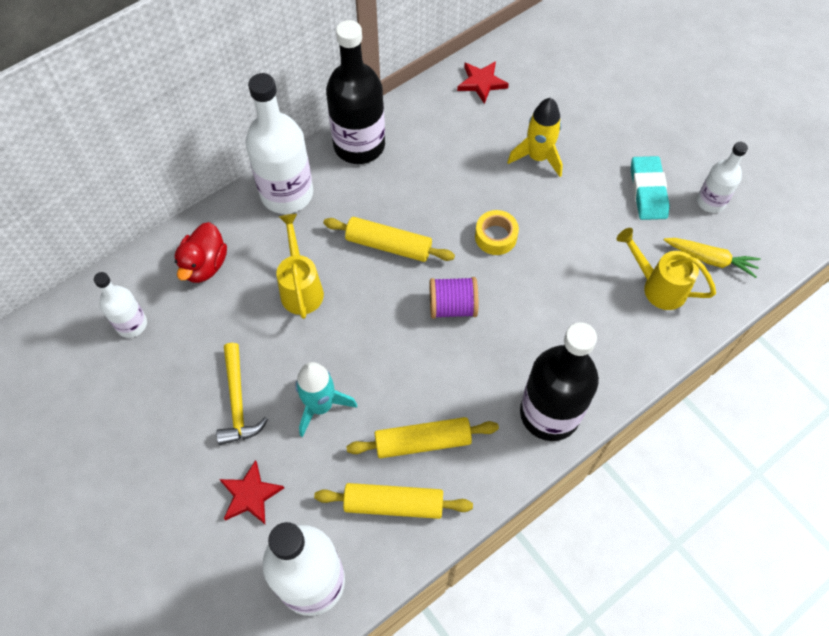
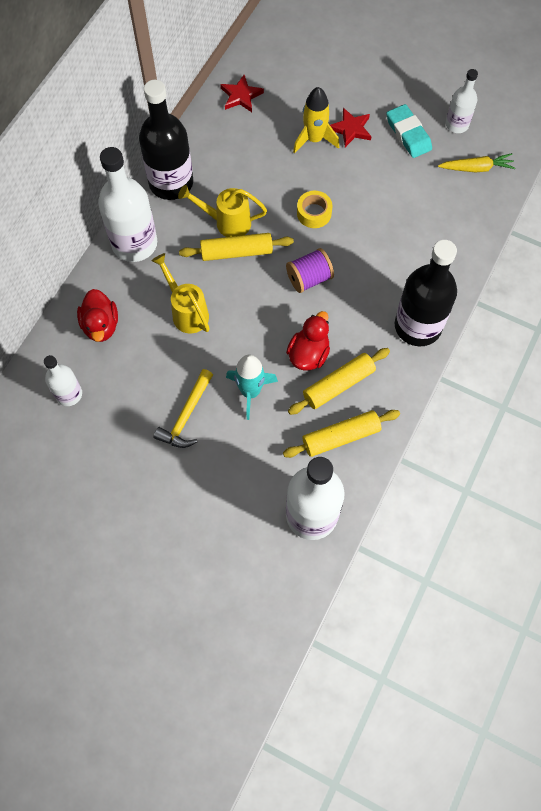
camera: 25 degrees left, 5 degrees up
yellow hammer [216,343,268,445] -> yellow hammer turned 60 degrees clockwise [154,369,213,448]
red star [219,460,284,524] -> red star moved to [330,108,371,147]
yellow watering can [617,228,716,310] -> yellow watering can moved to [178,185,267,237]
none -> red duck [286,311,330,371]

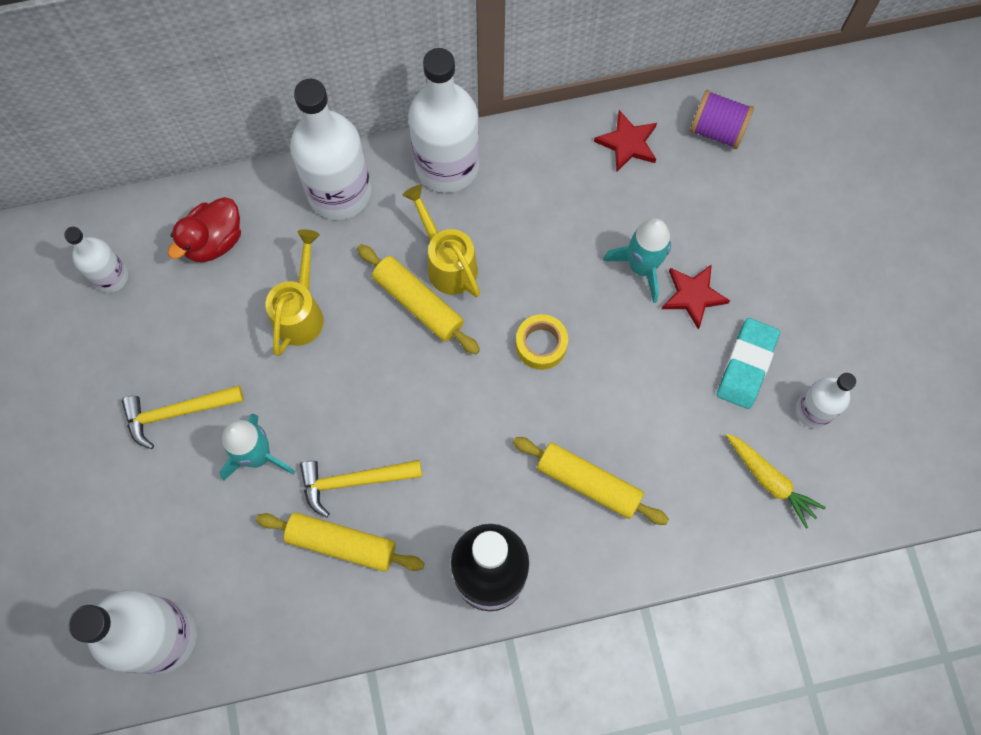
camera: 50 degrees right, 5 degrees up
black bottle [139,80,193,200] -> white bottle [408,48,479,193]
yellow rolling pin [283,410,400,458] -> yellow rolling pin moved to [513,437,669,525]
purple spool [286,248,334,293] -> purple spool moved to [690,90,754,149]
red duck [286,311,330,371] -> yellow hammer [300,460,422,518]
yellow rocket [293,87,339,153] -> turquoise rocket [603,218,671,303]

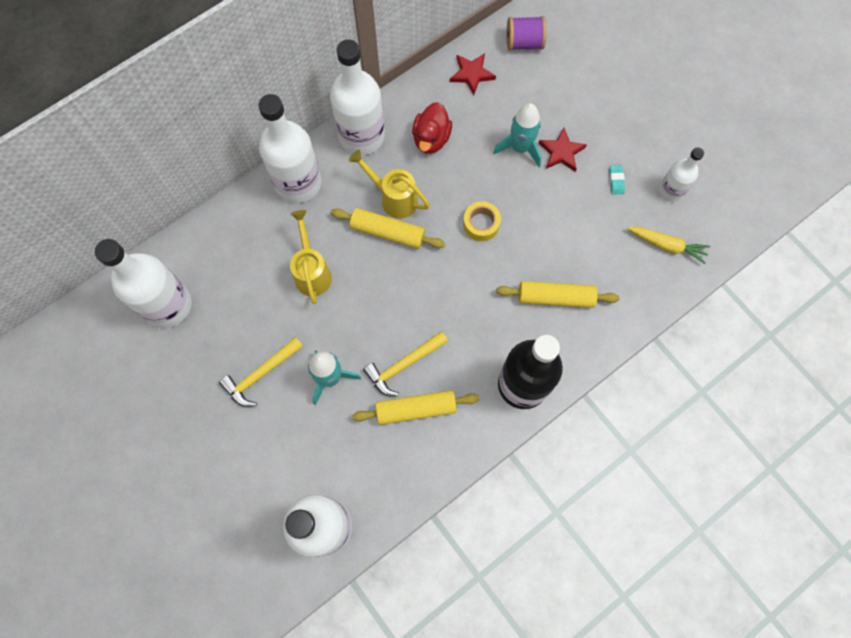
camera: 25 degrees left, 0 degrees up
white bottle [64,227,128,293] -> white bottle [95,239,192,328], size x1.82
red duck [168,197,241,262] -> red duck moved to [412,102,452,154]
turquoise eraser [717,318,780,409] -> turquoise eraser [609,165,625,194], size x0.50

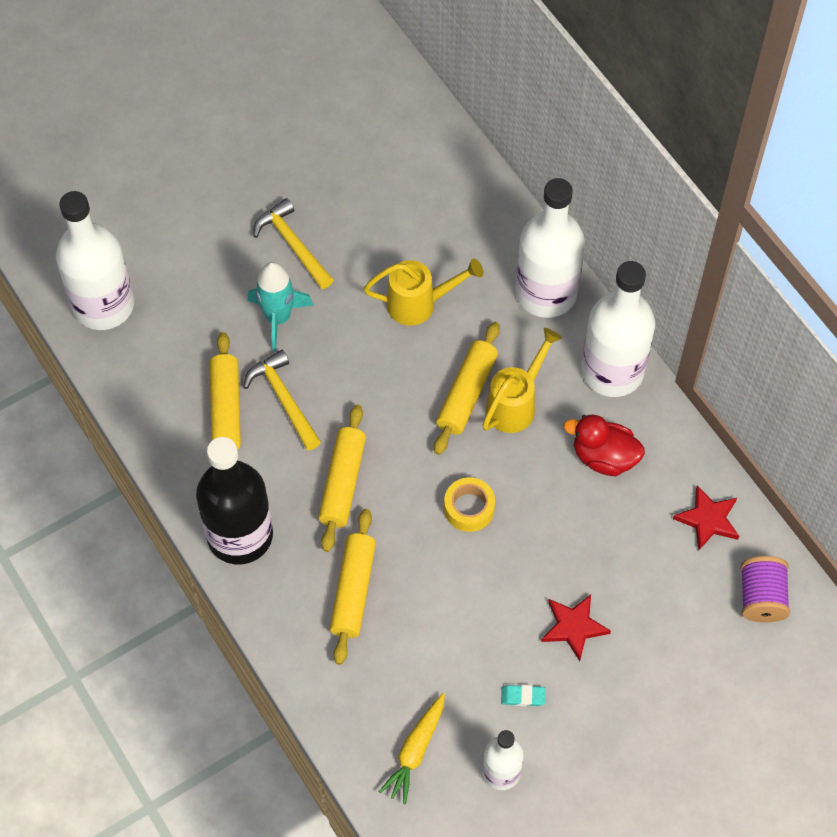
camera: 95 degrees right, 10 degrees down
white bottle [95,239,192,328] -> none
turquoise rocket [493,103,542,167] -> none
none -> yellow rolling pin [318,405,366,552]

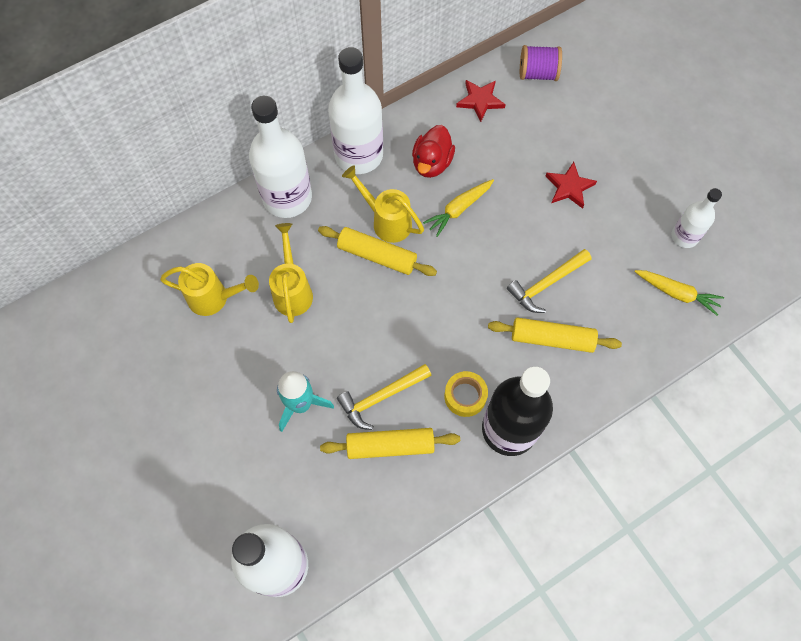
camera: 90 degrees left, 5 degrees up
yellow hammer [253,198,333,289] -> yellow hammer moved to [507,249,591,313]
yellow rolling pin [318,405,366,552] -> none
yellow tape [444,477,495,532] -> yellow tape moved to [444,371,488,417]
turquoise eraser [501,685,545,706] -> none
none -> yellow watering can [160,263,259,316]
none -> yellow carrot [423,179,494,237]

